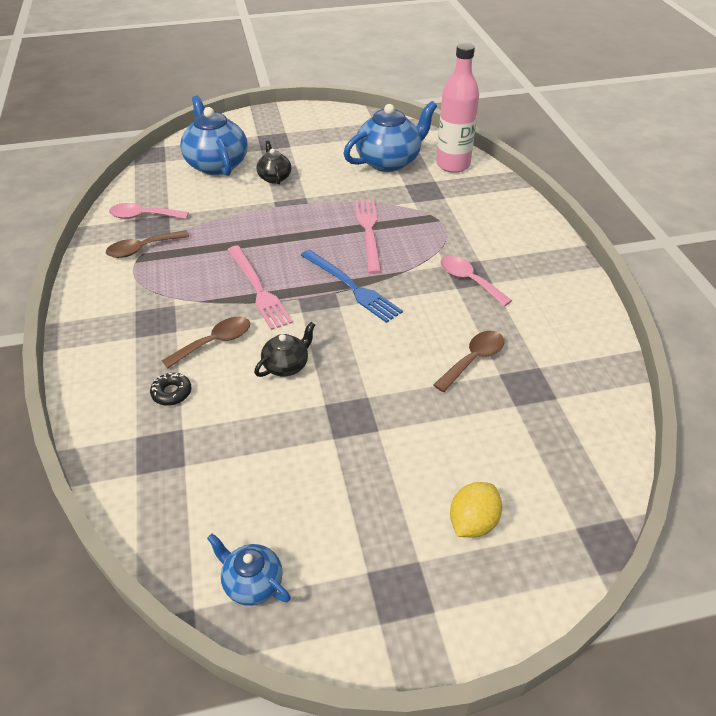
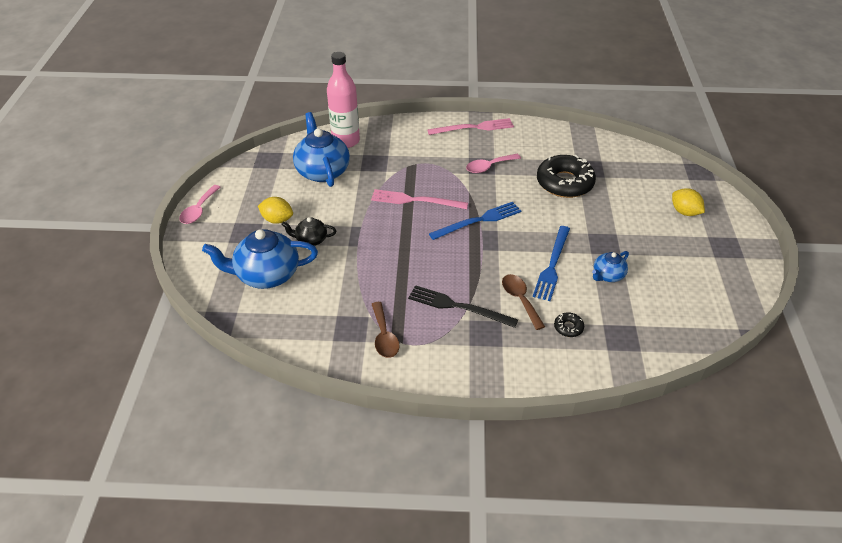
camera: 75 degrees left, 0 degrees up
pink spoon [109,203,189,219] -> pink spoon moved to [179,185,221,224]
blue teapot [207,533,291,606] -> blue teapot moved to [592,251,629,282]
pink fork [227,245,293,330] -> pink fork moved to [427,118,514,135]
black teapot [254,322,315,377] -> blue fork [533,226,570,301]
brown spoon [433,331,504,392] -> black donut [537,155,596,198]
none -> yellow lemon [258,197,293,224]
none -> black fork [408,285,518,328]

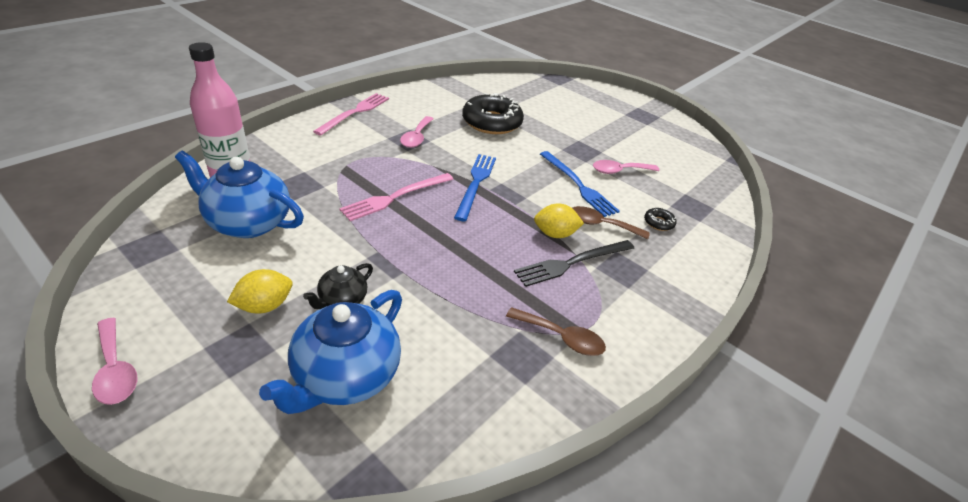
camera: 55 degrees left, 5 degrees down
blue teapot [592,251,629,282] -> pink spoon [593,160,660,174]
yellow lemon [672,188,705,216] -> yellow lemon moved to [534,203,584,238]

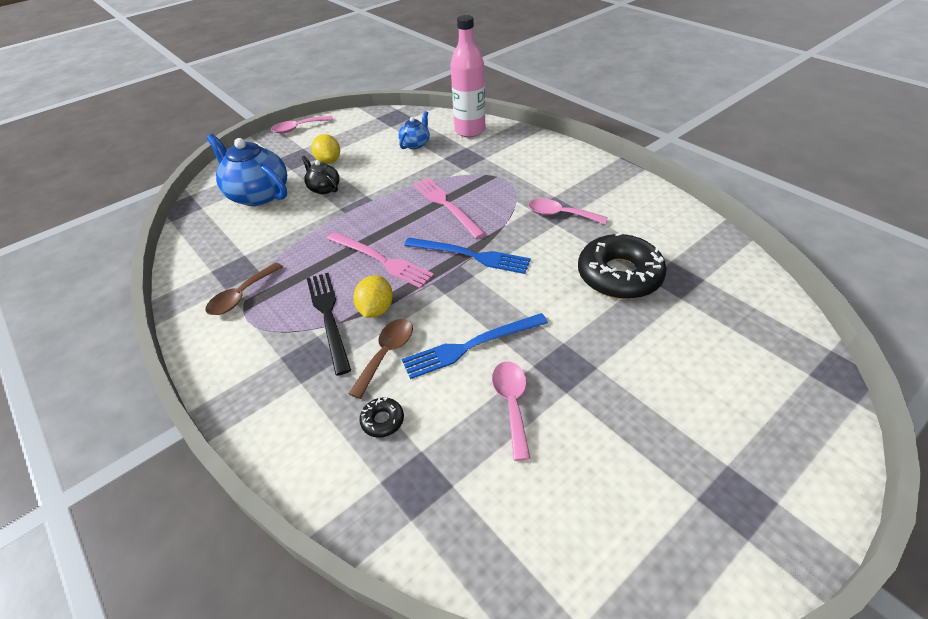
camera: 105 degrees right, 5 degrees up
blue teapot [175,151,304,238] -> blue teapot [398,111,430,149], size x0.52
pink fork [313,93,389,136] -> pink fork moved to [327,232,434,288]

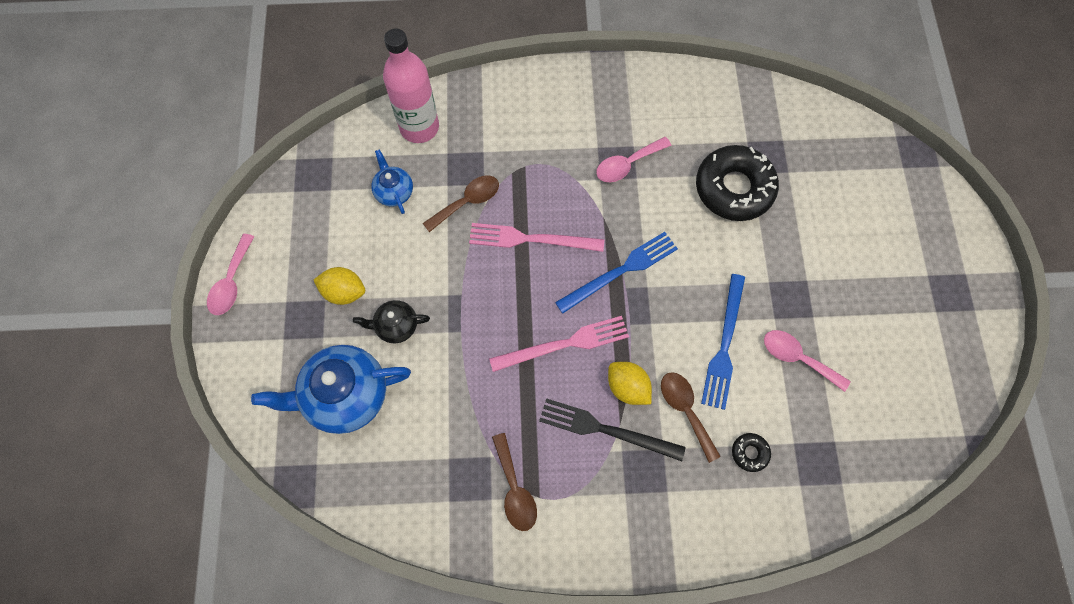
camera: 55 degrees left, 25 degrees up
none -> brown spoon [423,176,499,232]

